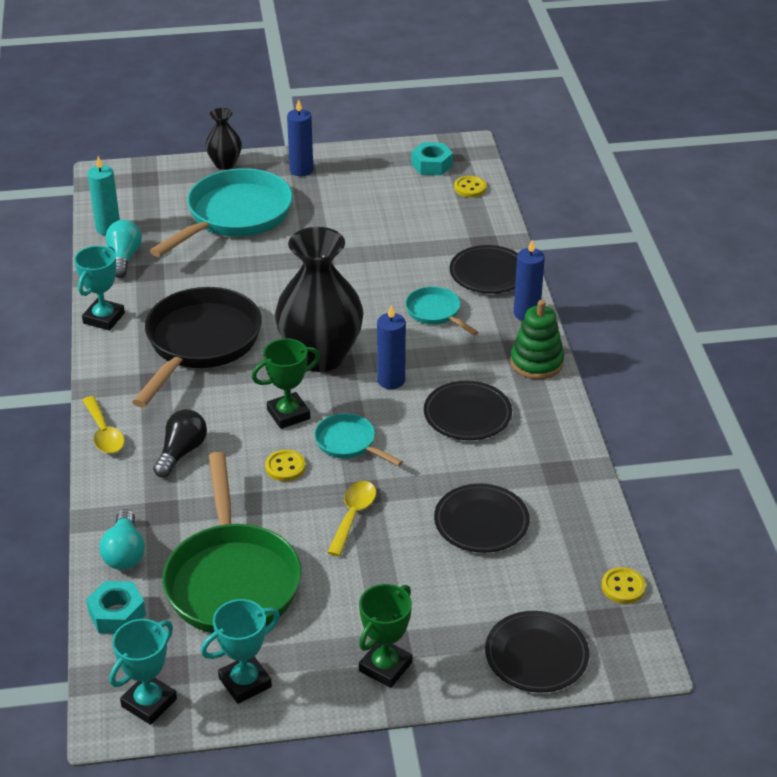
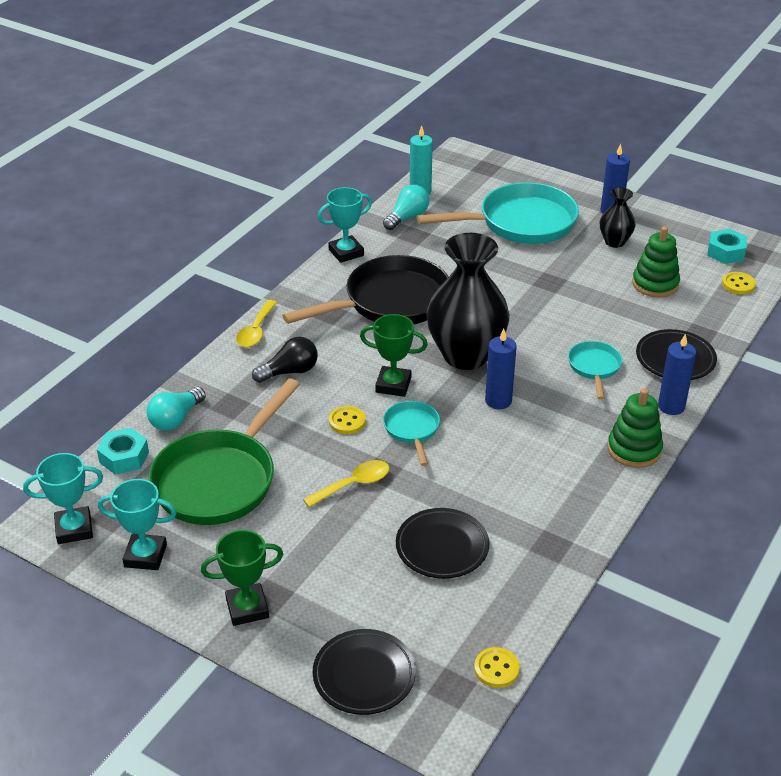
camera: 40 degrees right, 0 degrees up
black vase [205,108,242,170] -> black vase moved to [600,187,636,248]
black plate [424,381,512,440] -> none
none -> green stacking toy [632,226,680,297]

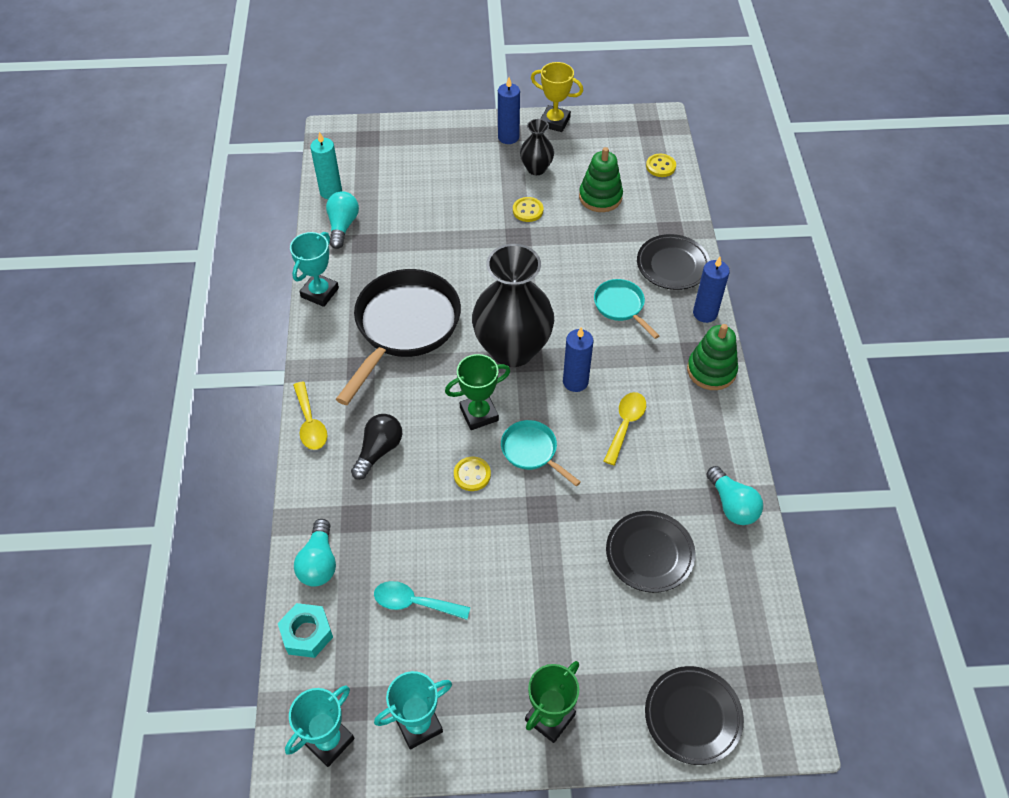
camera: 35 degrees left, 15 degrees up
green pan [149,378,300,525] -> turquoise spoon [374,581,470,620]
yellow spoon [303,460,389,508] -> yellow spoon moved to [604,392,646,465]
turquoise pan [417,182,579,244] -> none
yellow button [474,647,520,688] -> yellow button moved to [513,197,543,222]
turquoise nut [707,229,747,264] -> none
none -> yellow trophy [531,62,583,132]
none -> turquoise light bulb [706,466,763,525]

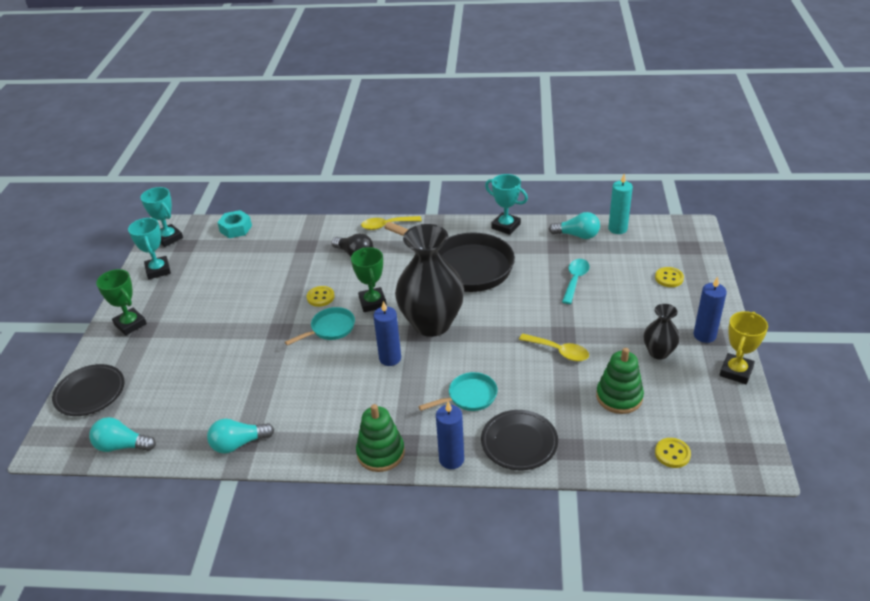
camera: 100 degrees right, 15 degrees down
turquoise light bulb [294,519,336,587] -> turquoise light bulb moved to [89,417,156,452]
turquoise spoon [374,581,470,620] -> turquoise spoon moved to [562,259,590,304]
yellow button [513,197,543,222] -> yellow button moved to [655,267,684,287]
yellow spoon [604,392,646,465] -> yellow spoon moved to [519,334,589,361]
black plate [606,511,696,593] -> none

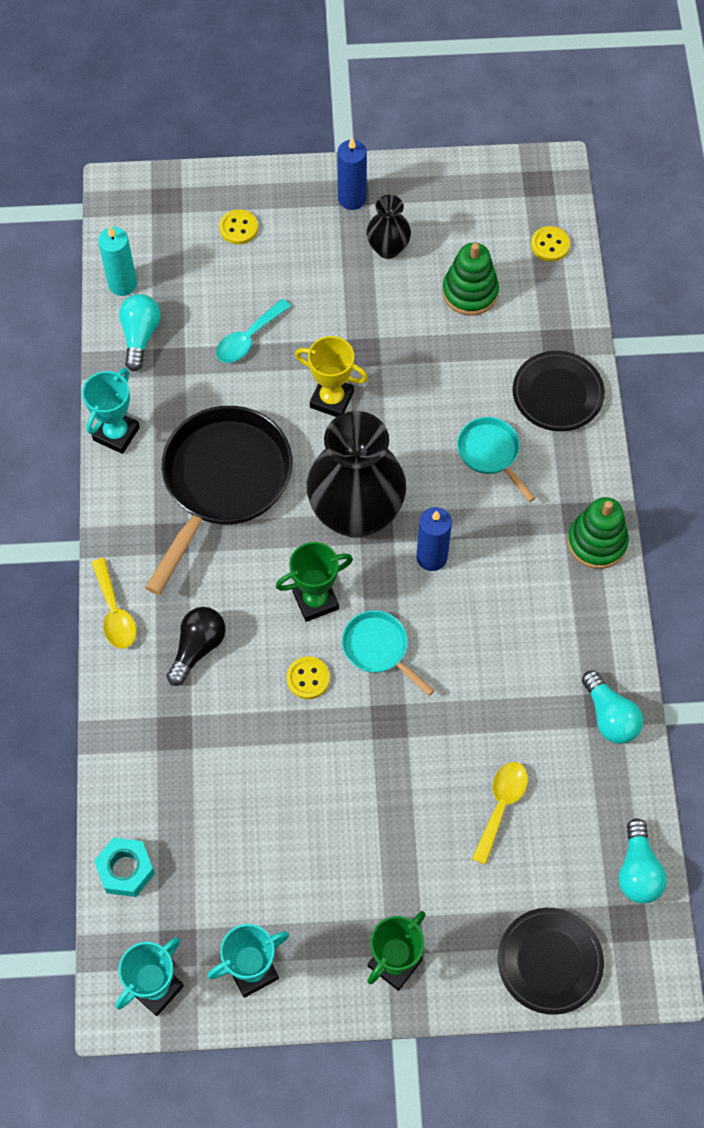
camera: 100 degrees left, 25 degrees up
blue candle [436,401,464,469] -> none
yellow spoon [519,334,589,361] -> yellow spoon moved to [472,762,528,865]
turquoise spoon [562,259,590,304] -> turquoise spoon turned 60 degrees counterclockwise [216,299,291,363]
yellow trophy [720,311,768,384] -> yellow trophy moved to [295,336,368,417]

